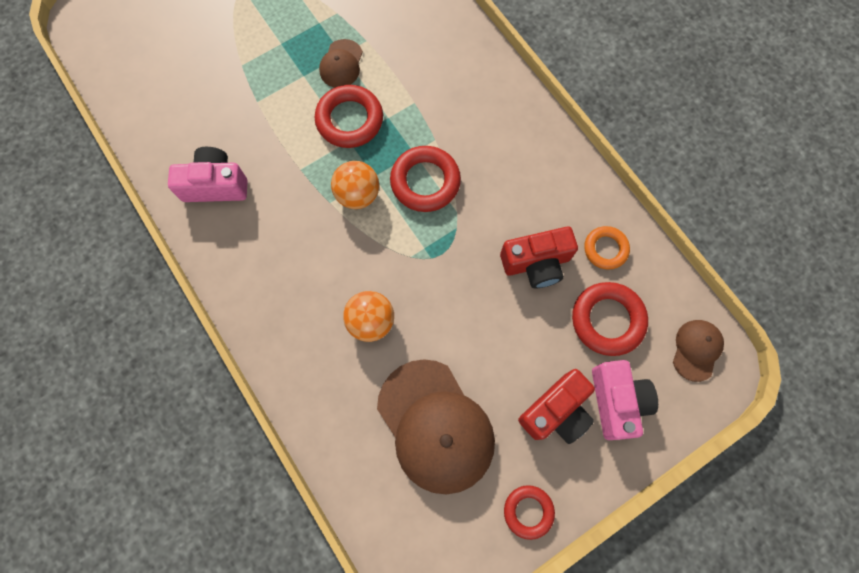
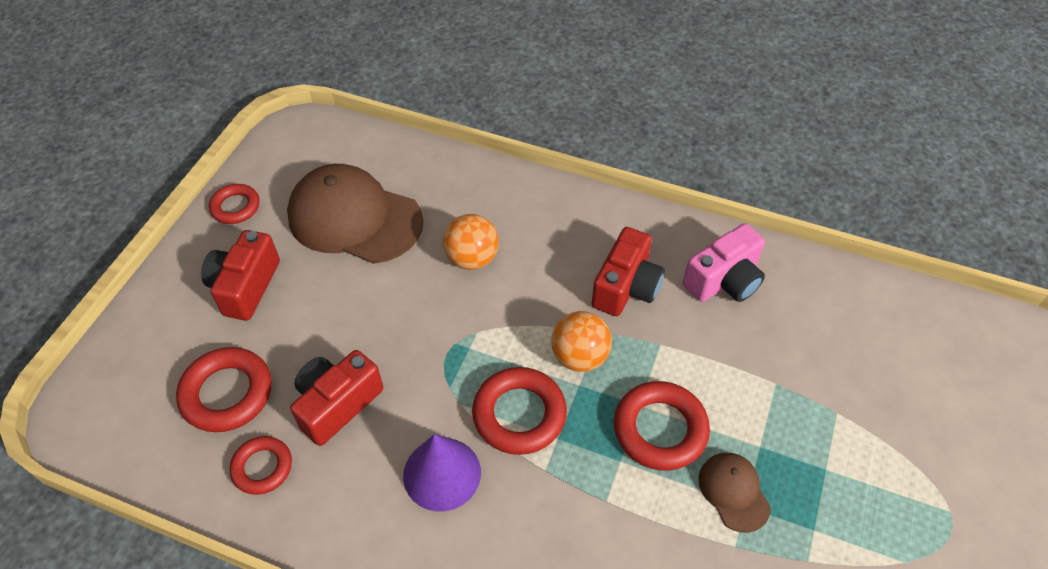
camera: 145 degrees right, 20 degrees down
orange ring [584,226,630,270] -> red ring [230,436,292,495]
pink camera [592,360,658,440] -> none
brown cap [673,320,724,382] -> none
none -> purple cone [403,434,481,512]
none -> red camera [592,227,665,316]

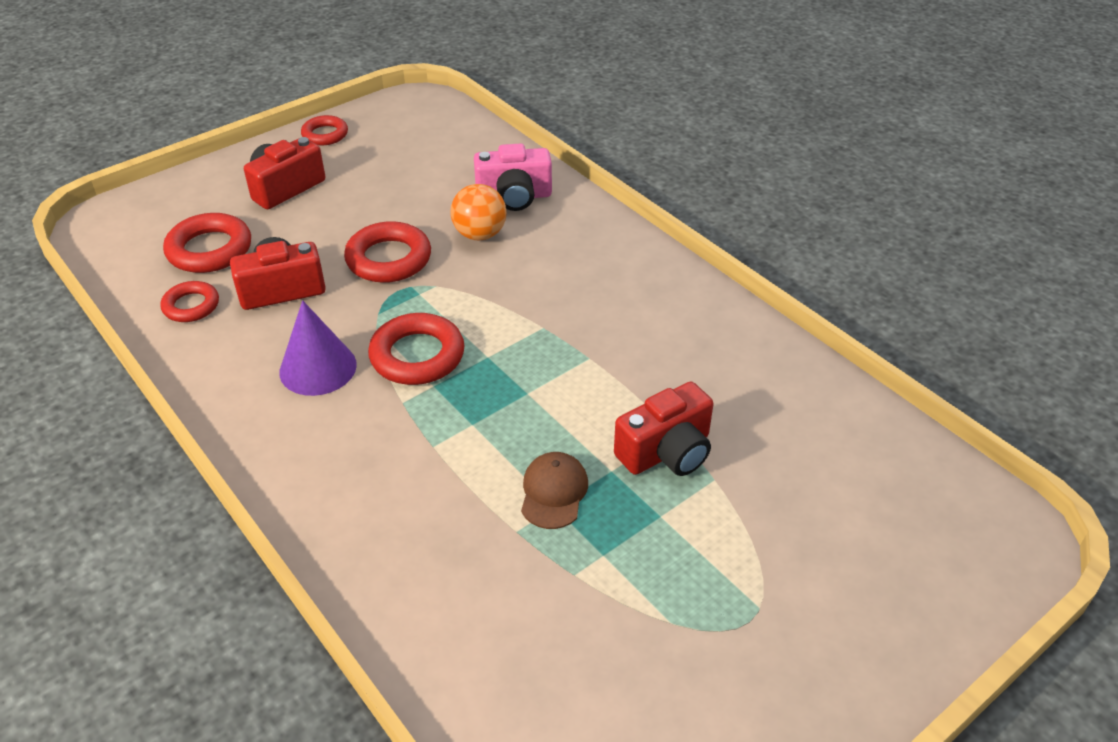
camera: 30 degrees right, 10 degrees down
brown cap [287,164,423,264] -> none
orange ball [551,311,612,372] -> none
red camera [592,227,665,316] -> red camera moved to [614,381,713,476]
red ring [614,381,710,471] -> red ring moved to [344,221,431,283]
pink camera [683,223,765,302] -> pink camera moved to [474,143,552,211]

